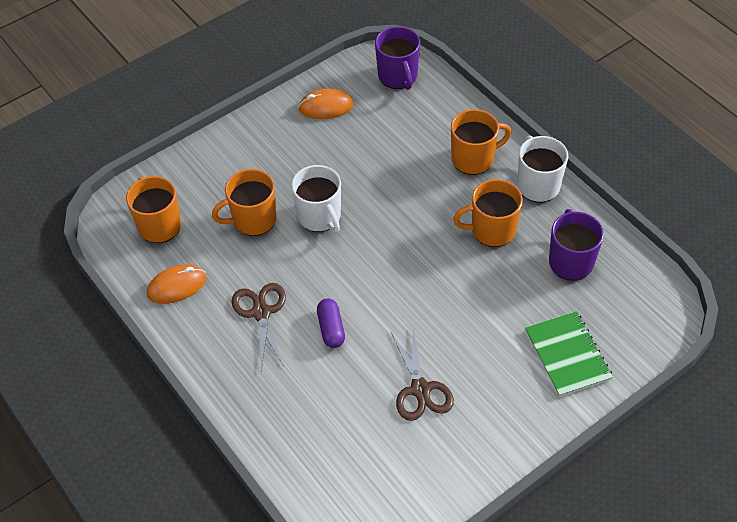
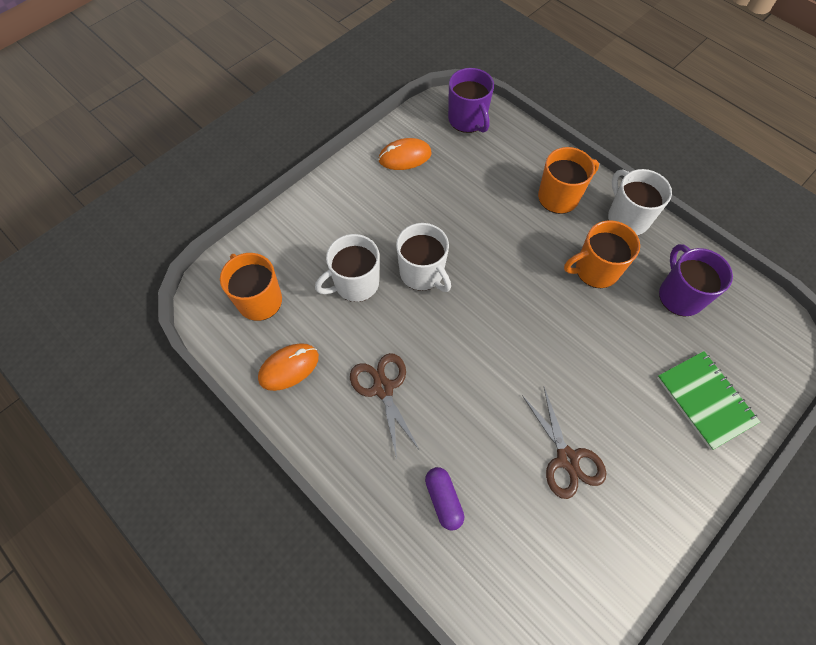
camera: 10 degrees left, 10 degrees up
orange mug [212,169,276,236] -> white mug [315,234,380,302]
purple capsule [317,298,345,348] -> purple capsule moved to [425,467,464,531]

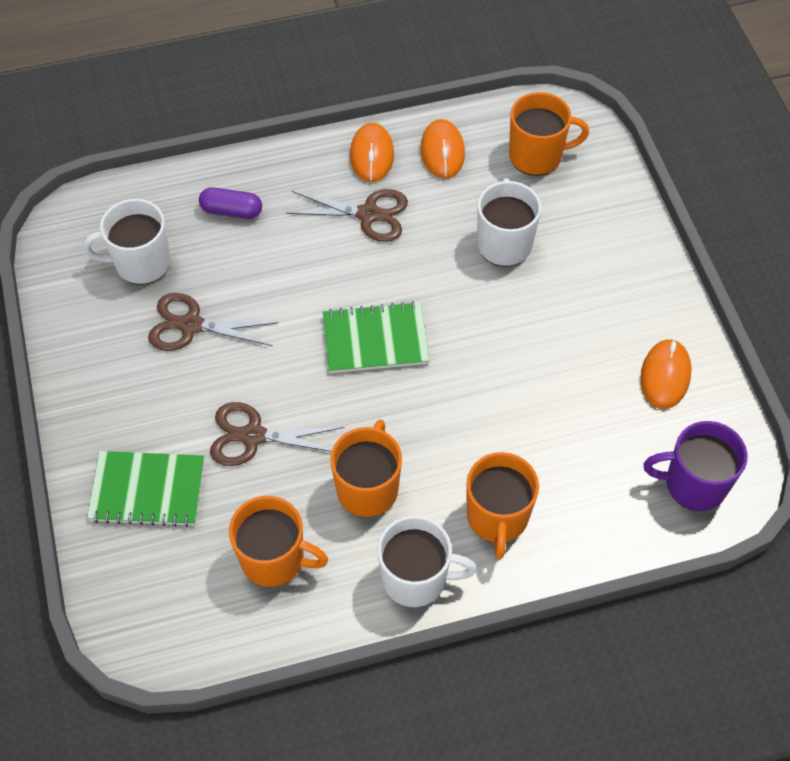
camera: 120 degrees right, 5 degrees down
white mug [396,223,451,292] -> white mug moved to [83,199,171,285]
purple mug [659,244,733,316] -> orange mug [229,496,328,587]
none -> brown scissors [210,402,345,466]
none -> green notebook [323,301,429,373]
none -> orange mouse [350,123,394,182]

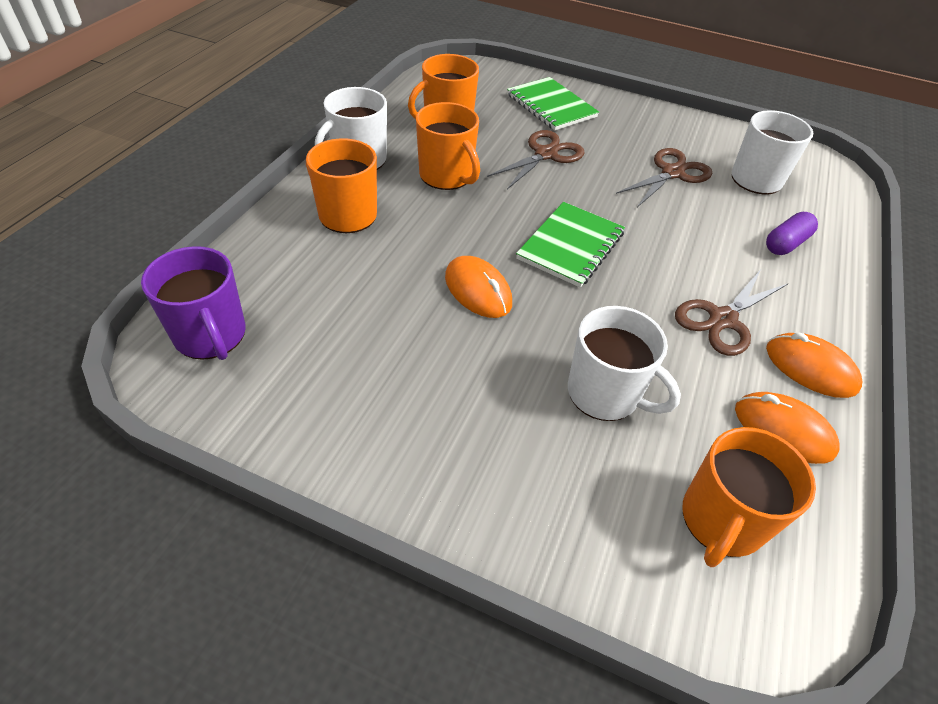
camera: 125 degrees right, 10 degrees down
green notebook [87,451,204,527] -> green notebook turned 75 degrees counterclockwise [507,77,599,130]
orange mouse [640,339,692,409] -> orange mouse moved to [445,256,512,318]
purple mug [644,421,748,511] -> purple mug turned 105 degrees clockwise [141,246,245,360]

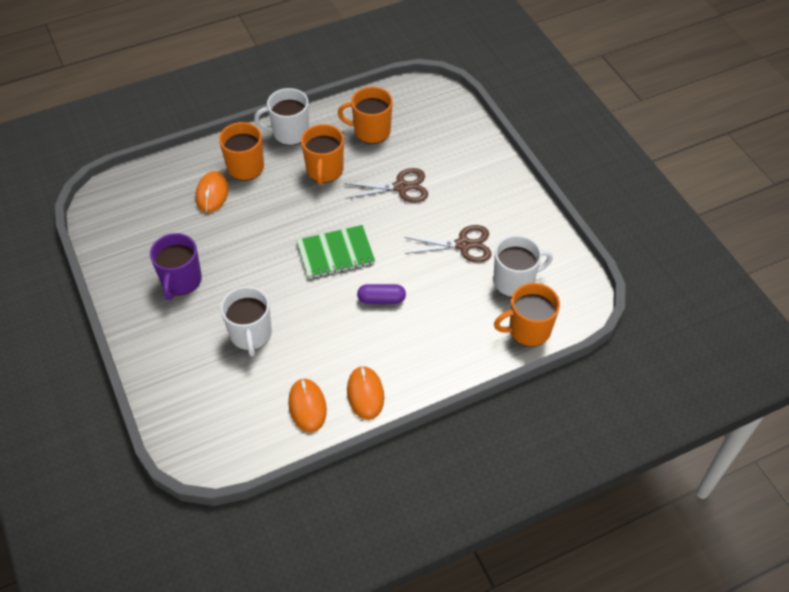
camera: 45 degrees right, 5 degrees up
purple mug [141,246,245,360] -> purple mug moved to [150,233,202,300]
orange mouse [445,256,512,318] -> orange mouse moved to [195,171,229,213]
green notebook [507,77,599,130] -> none
brown scissors [675,269,789,356] -> none
orange mug [682,427,816,567] -> orange mug moved to [494,283,560,347]
purple capsule [766,212,818,255] -> purple capsule moved to [357,284,406,304]

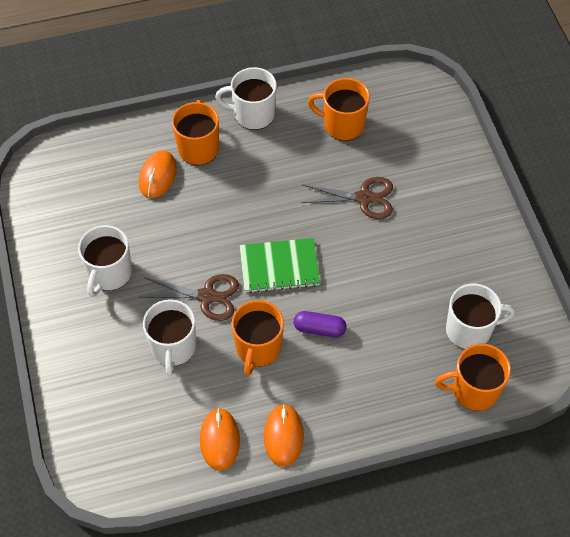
camera: 10 degrees right, 5 degrees up
purple mug [150,233,202,300] -> white mug [78,225,132,297]
orange mug [301,124,344,185] -> orange mug moved to [232,300,284,376]
brown scissors [404,225,491,263] -> brown scissors moved to [142,274,239,321]

